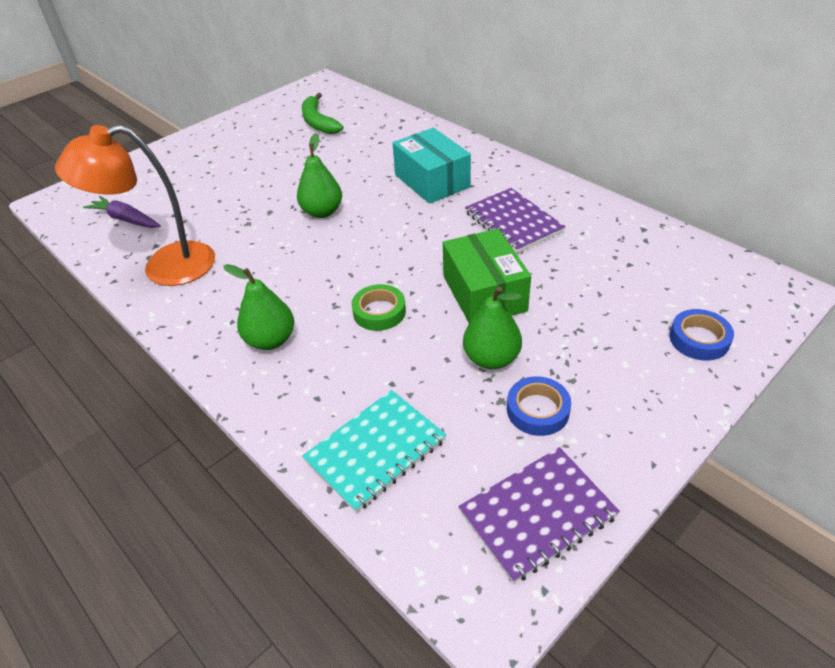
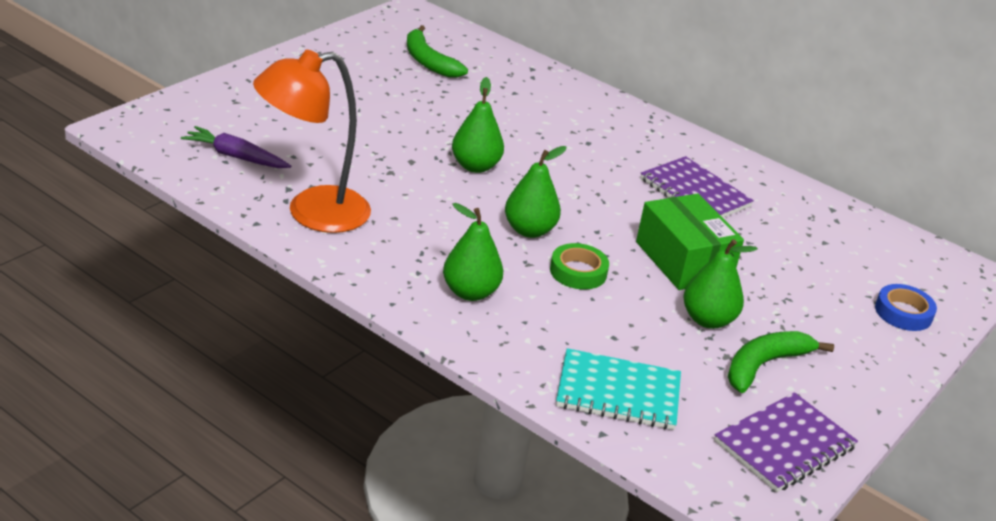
camera: 15 degrees left, 10 degrees down
turquoise notebook [302,390,446,513] -> turquoise notebook turned 60 degrees clockwise [556,348,681,430]
turquoise box [393,128,471,204] -> none
blue tape [507,376,571,436] -> green banana [728,331,834,393]
none -> green pear [505,146,566,238]

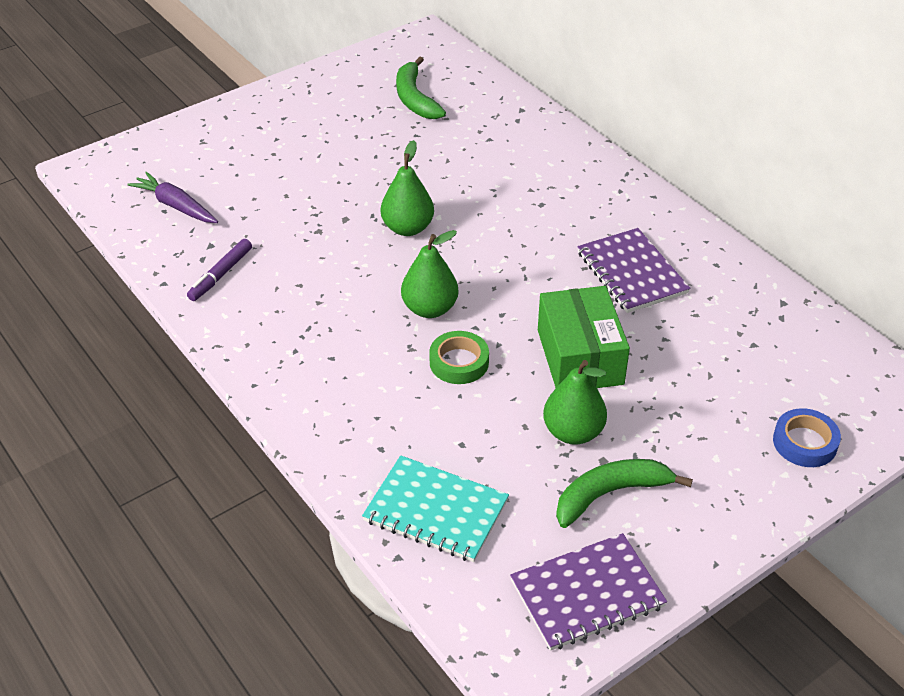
camera: 20 degrees right, 10 degrees up
orange lamp [253,50,371,233] -> purple marker [187,239,252,301]
green pear [443,203,503,301] -> none

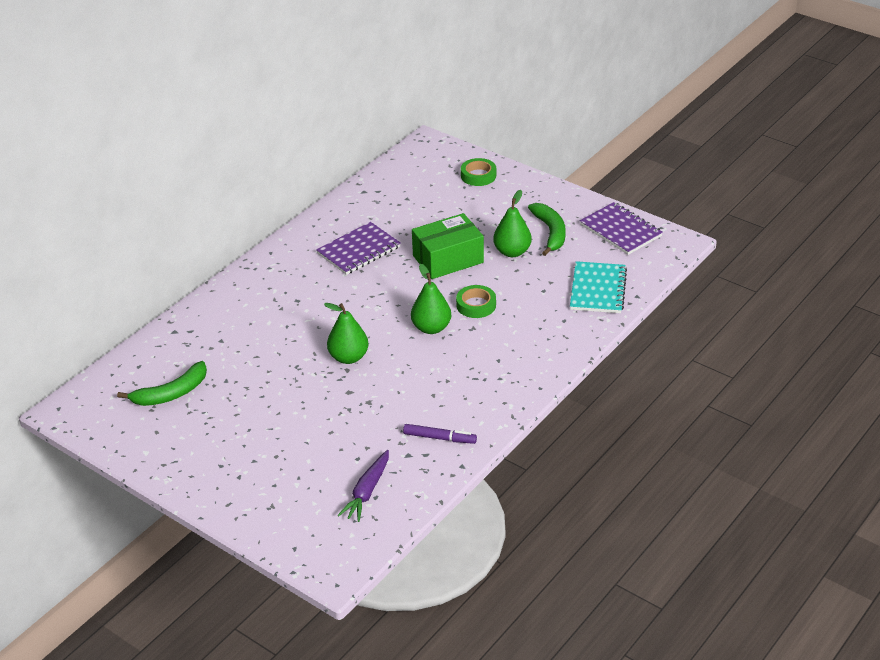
camera: 105 degrees left, 5 degrees down
green banana [556,459,693,528] -> green banana turned 150 degrees counterclockwise [528,203,566,256]
blue tape [773,408,841,467] -> green tape [461,158,496,186]

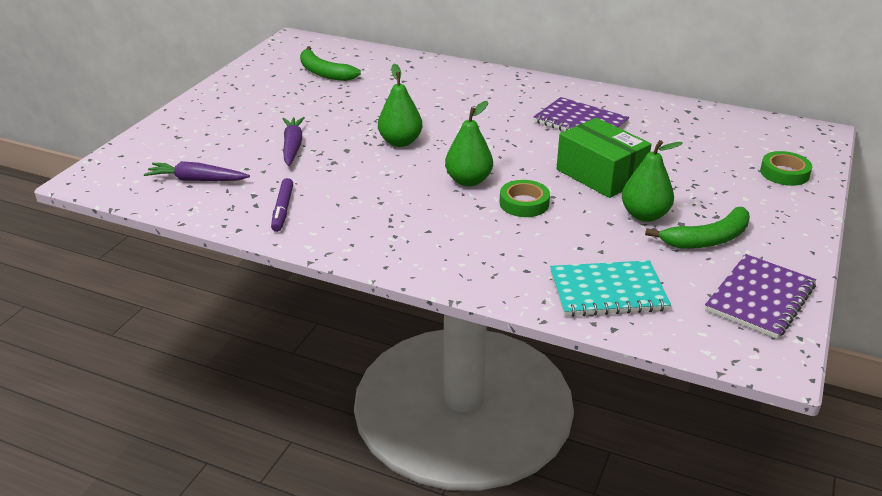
camera: 75 degrees right, 5 degrees down
none -> purple carrot [282,117,305,166]

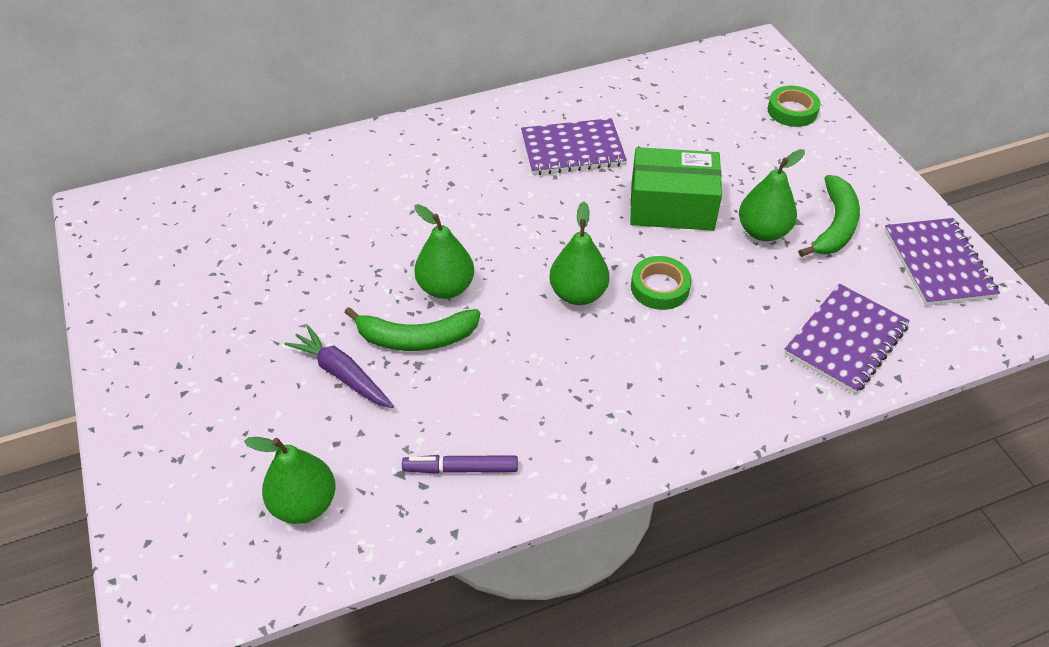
camera: 45 degrees left, 15 degrees up
purple carrot [144,161,250,181] -> green pear [244,437,336,524]
purple marker [271,178,293,232] -> purple marker turned 135 degrees clockwise [402,455,518,474]
green banana [300,46,361,81] -> green banana moved to [344,307,480,351]
turquoise notebook [550,260,671,317] -> purple notebook [784,284,910,394]

